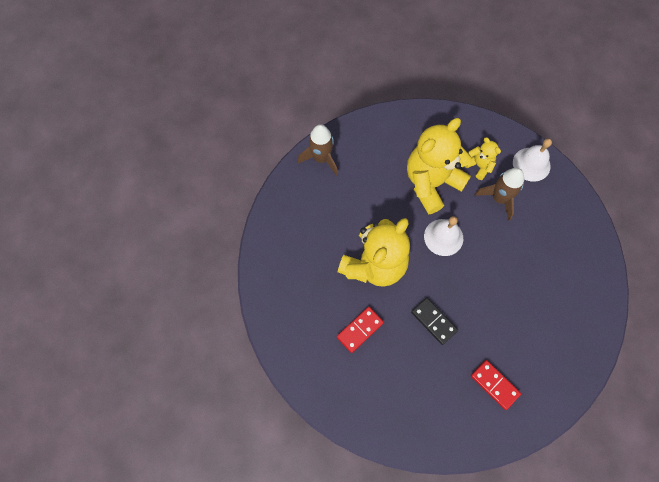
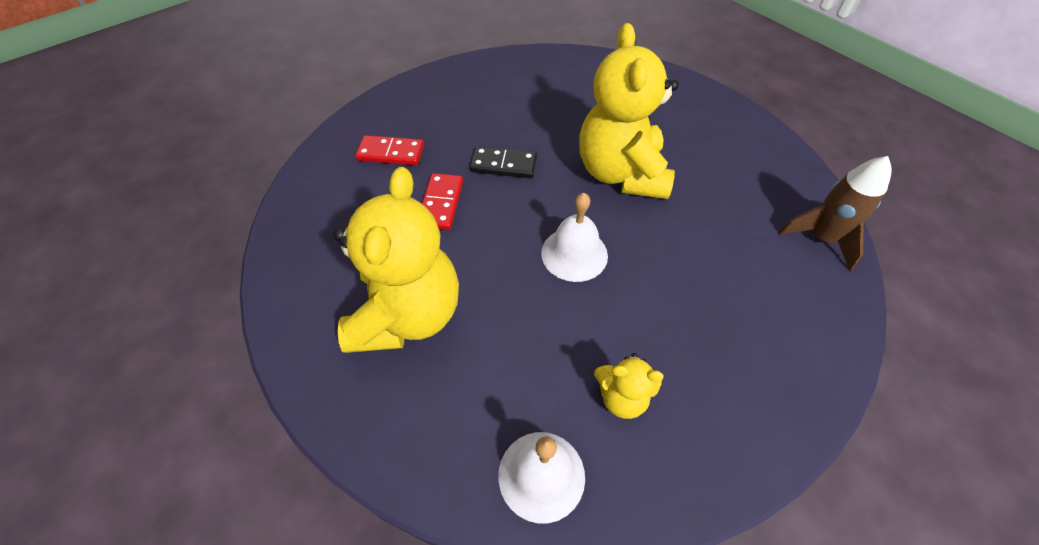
camera: 140 degrees right, 15 degrees down
red domino [337,307,384,353] -> red domino moved to [422,173,463,230]
yellow teddy bear [407,118,471,215] -> yellow teddy bear moved to [333,167,459,353]
brown rocket [474,168,524,221] -> none

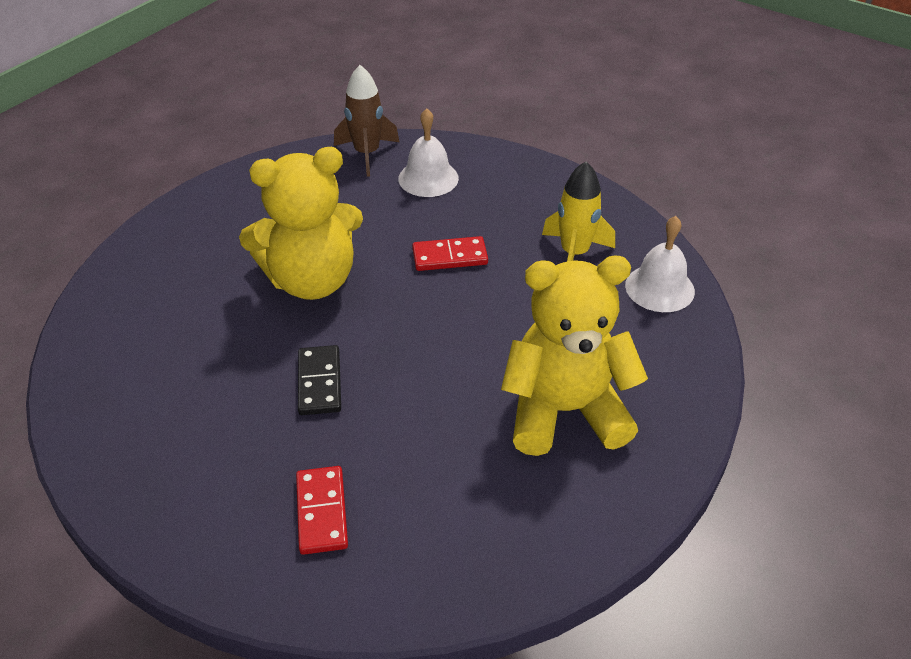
camera: 105 degrees left, 10 degrees down
red domino [422,173,463,230] -> red domino moved to [412,236,488,271]
white bell [541,193,608,282] -> white bell moved to [398,108,459,197]
yellow teddy bear [594,353,663,419] -> yellow rocket [542,161,615,262]

